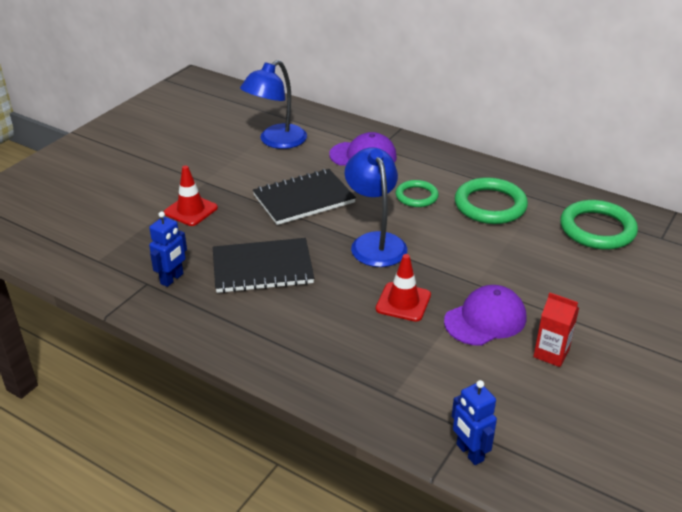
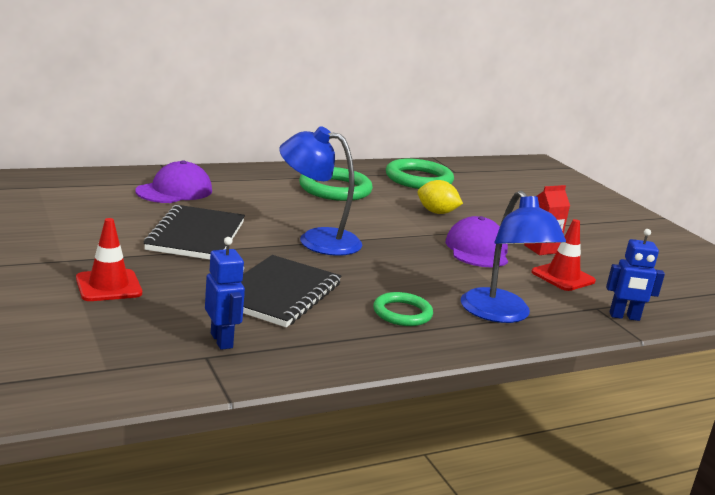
camera: 60 degrees left, 15 degrees down
blue lamp [240,60,307,149] -> blue lamp moved to [461,191,566,323]
red traffic cone [376,254,431,322] -> red traffic cone moved to [531,219,596,291]
green ring [396,180,439,207] -> green ring moved to [373,292,433,326]
none -> yellow lemon [418,180,463,214]

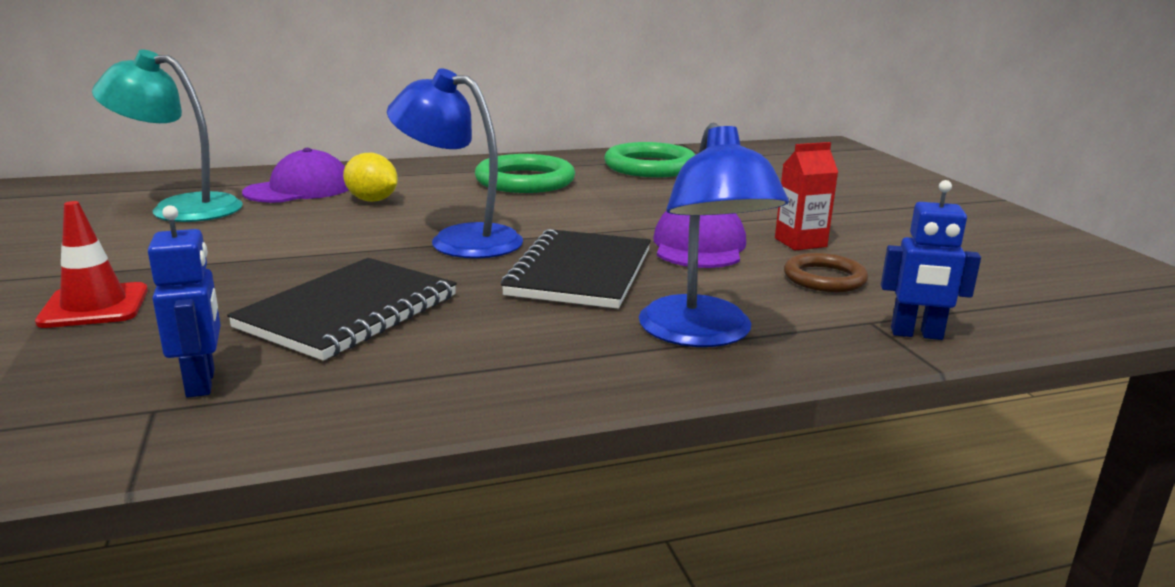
camera: 10 degrees right, 0 degrees up
black notebook [143,205,245,260] -> black notebook moved to [501,229,651,309]
green ring [373,292,433,326] -> none
yellow lemon [418,180,463,214] -> yellow lemon moved to [343,153,398,202]
red traffic cone [531,219,596,291] -> brown ring [784,253,868,292]
none -> turquoise lamp [92,50,243,222]

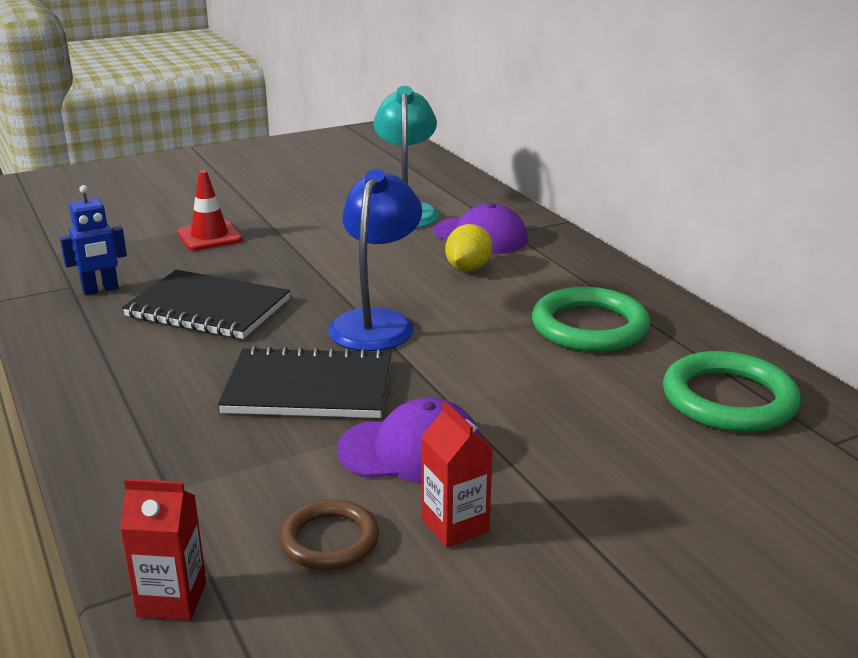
camera: 80 degrees right, 5 degrees up
blue lamp [639,123,789,347] -> none
blue robot [881,180,981,340] -> red carton [120,478,206,621]

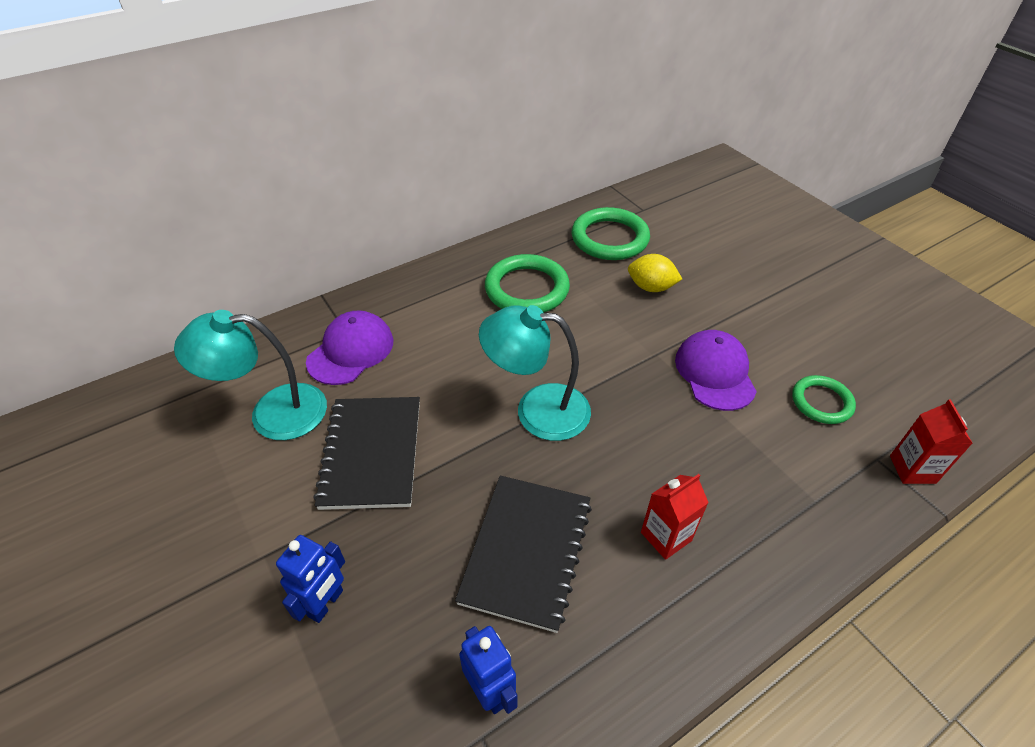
camera: 95 degrees left, 20 degrees up
red traffic cone [177,170,243,251] -> blue robot [276,535,345,623]
black notebook [218,346,392,418] -> black notebook moved to [313,397,420,510]
brown ring [280,499,379,570] -> green ring [792,375,856,424]
blue lamp [328,169,422,351] -> turquoise lamp [479,305,591,441]
red carton [422,402,493,548] -> red carton moved to [641,474,709,560]
yellow lemon [445,224,493,271] -> yellow lemon moved to [628,254,682,292]

